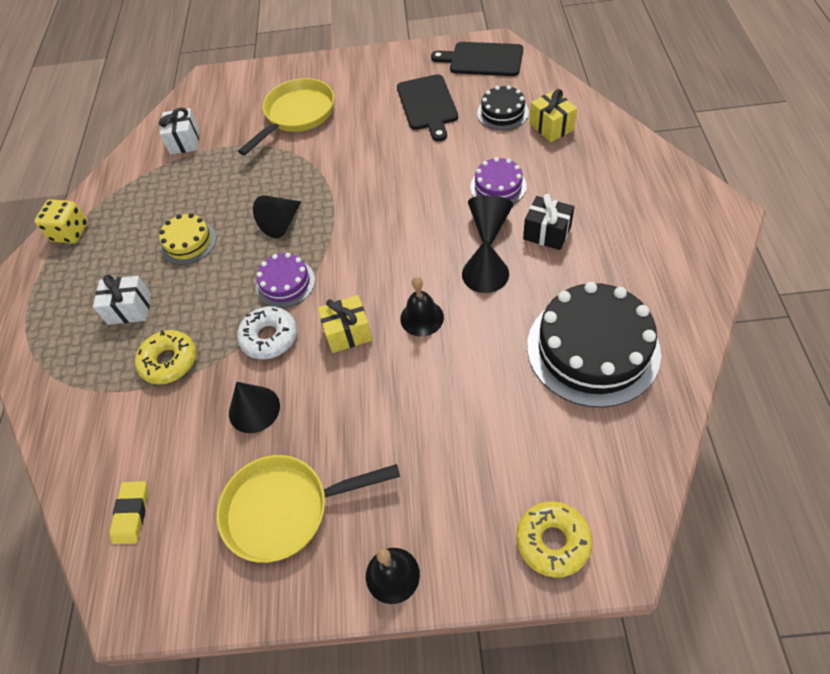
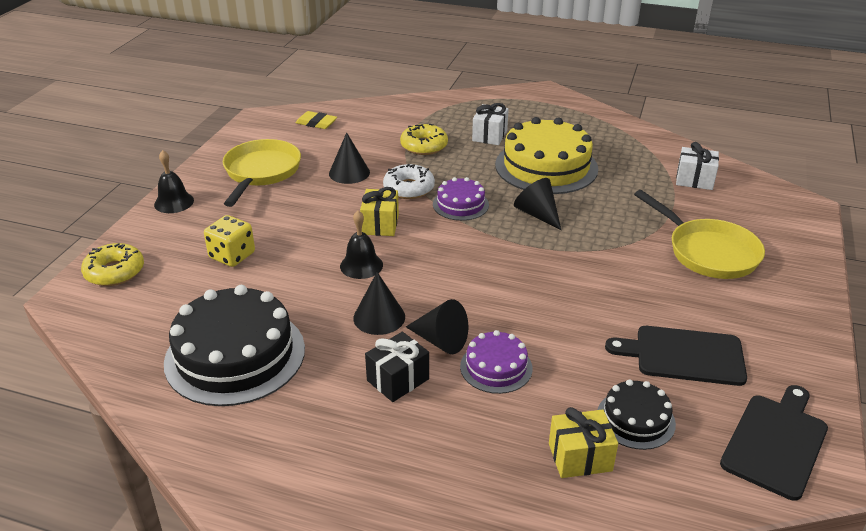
camera: 105 degrees right, 20 degrees down
yellow dice [34,200,88,243] -> yellow dice moved to [204,215,255,267]
yellow cake [159,213,216,265] -> yellow cake [495,117,598,194], size x1.95

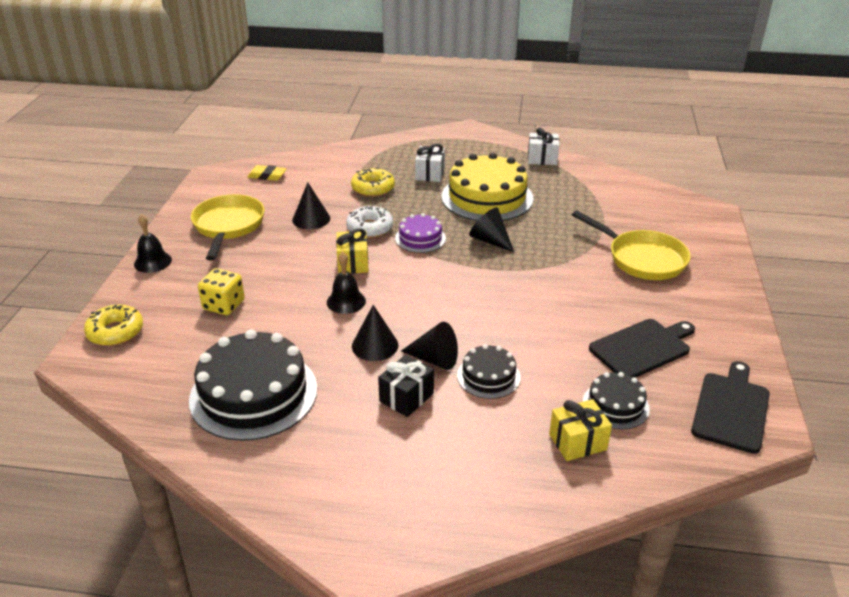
camera: 10 degrees left, 0 degrees up
purple cake [460,330,533,394] -> black cake [457,344,521,399]
black cutting board [605,326,747,386] -> black cutting board turned 150 degrees clockwise [589,319,695,378]
white gift [676,142,719,190] -> white gift moved to [528,127,559,165]

